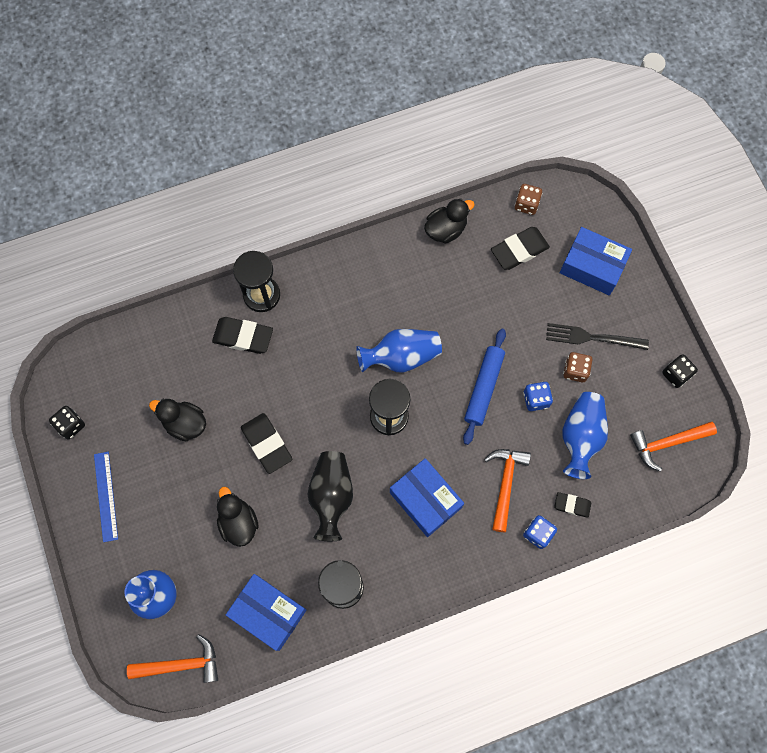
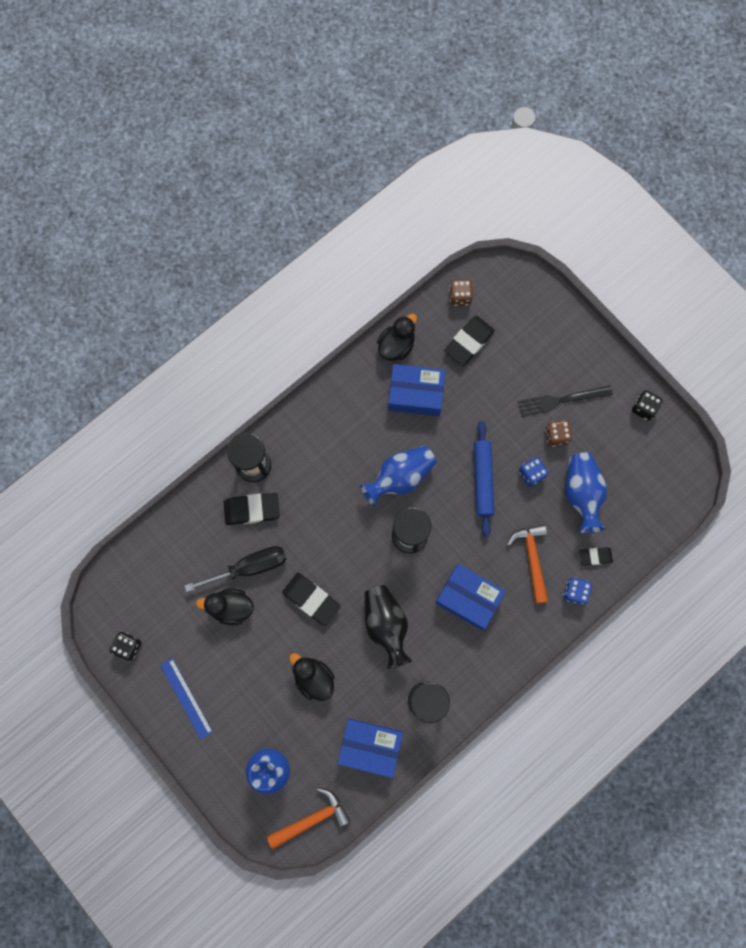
camera: 20 degrees left, 5 degrees up
blue box [560,227,632,295] -> blue box moved to [388,364,445,416]
orange hammer [630,422,717,472] -> none
none -> black screwdriver [185,546,286,592]

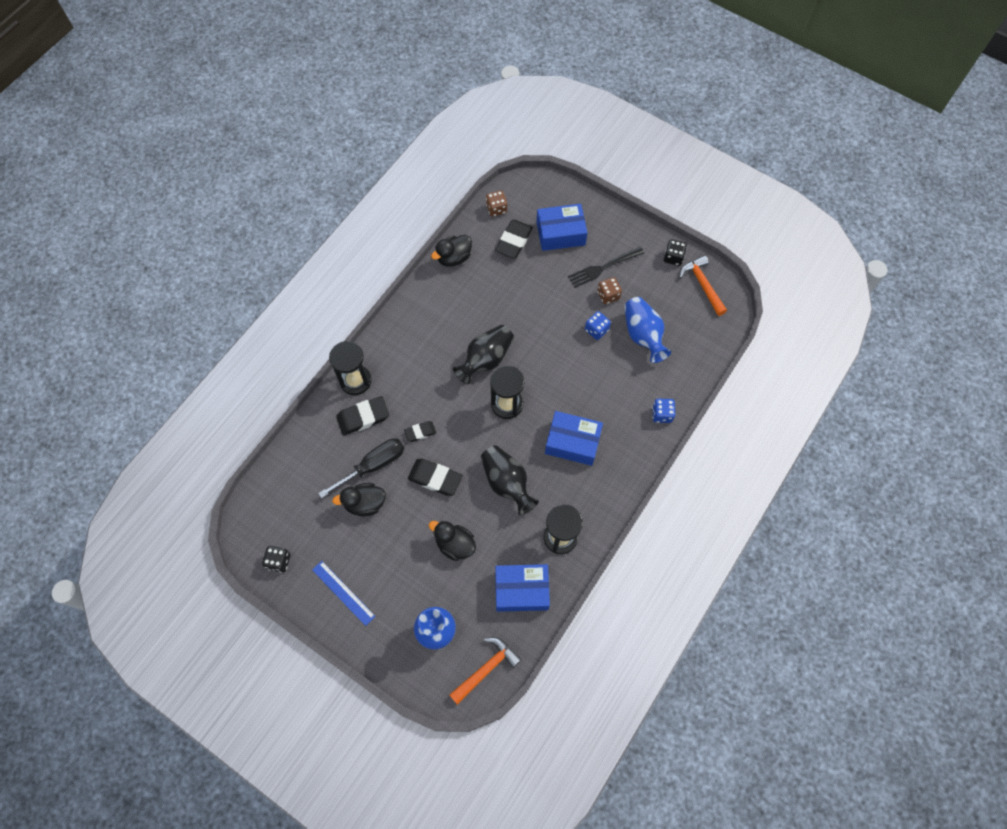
camera: 15 degrees left, 10 degrees down
blue vase [360,445,437,506] -> black vase [453,325,514,384]
black duck [377,313,417,361] -> black duck turned 150 degrees counterclockwise [431,235,472,267]
blue box [388,364,445,416] -> blue box moved to [537,204,588,251]
blue rolling pin [474,421,495,537] -> none
orange hammer [507,524,548,604] -> orange hammer moved to [679,255,727,316]
black eraser [579,547,613,566] -> black eraser moved to [404,421,436,442]

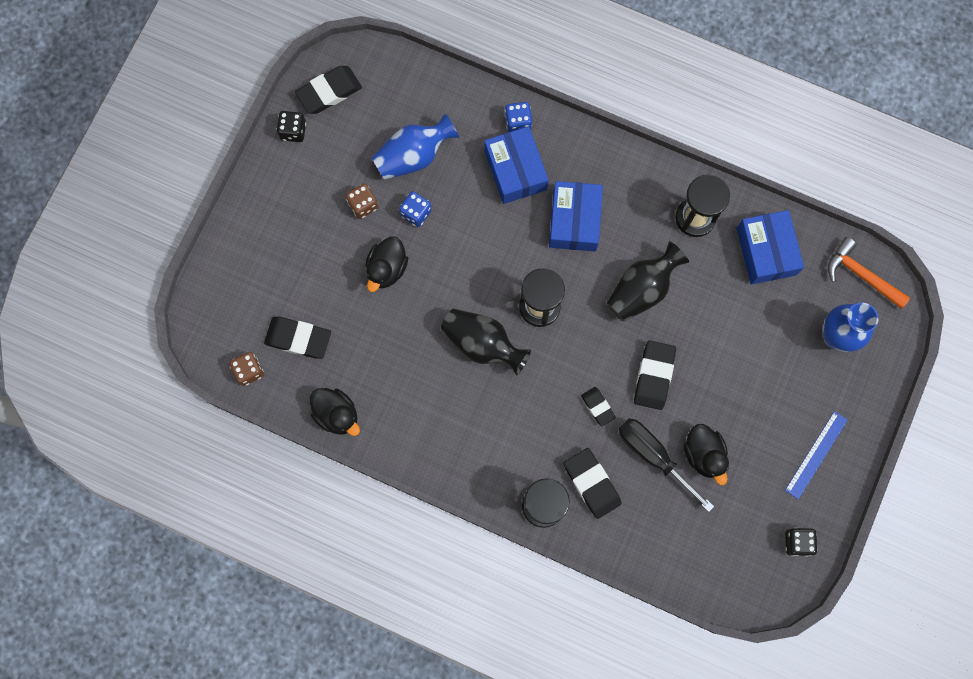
camera: 100 degrees left, 10 degrees up
black duck [429,521,476,561] -> black duck moved to [366,236,408,292]
blue box [537,204,588,251] -> blue box moved to [484,126,549,204]
black fork [568,247,644,288] -> none
orange hammer [679,255,727,316] -> black eraser [295,66,362,114]

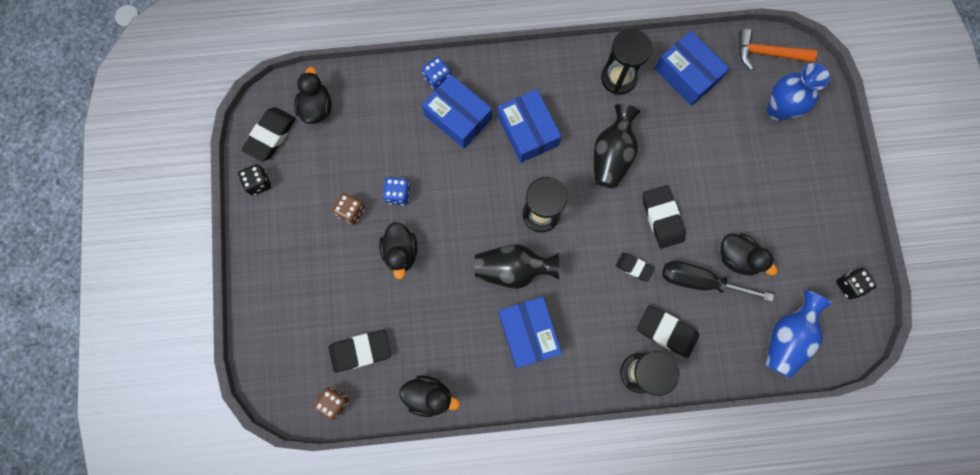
camera: 30 degrees left, 0 degrees up
blue vase [372,113,459,180] -> blue vase moved to [766,291,832,378]
blue ruler [785,411,848,499] -> none
none -> black duck [294,67,331,124]
none -> blue box [499,297,562,368]

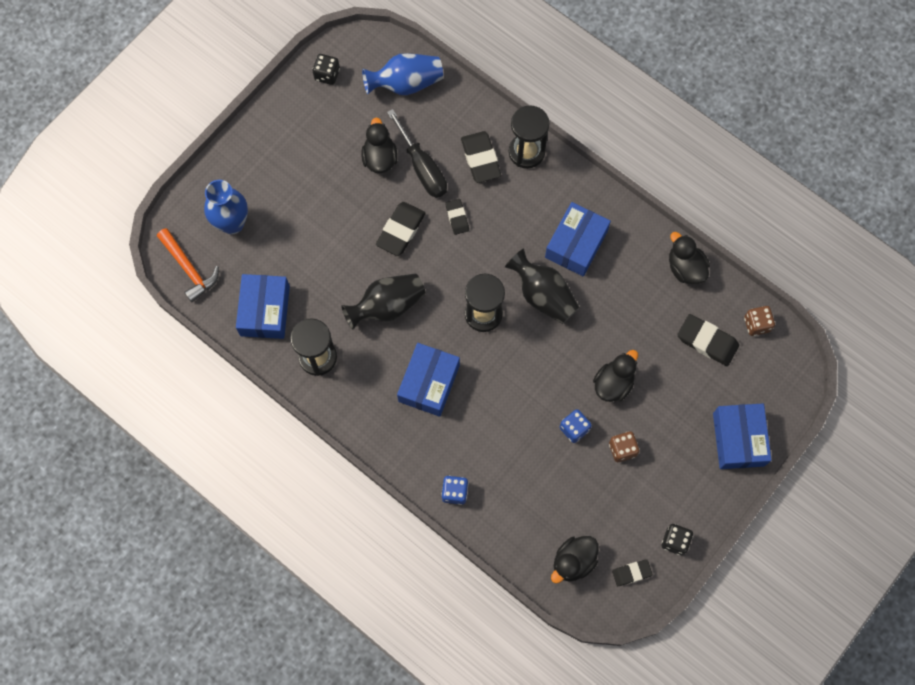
camera: 135 degrees left, 5 degrees down
black eraser [242,107,296,162] -> black eraser [612,559,653,586], size x0.59
blue box [422,75,492,148] -> blue box moved to [713,403,772,469]

